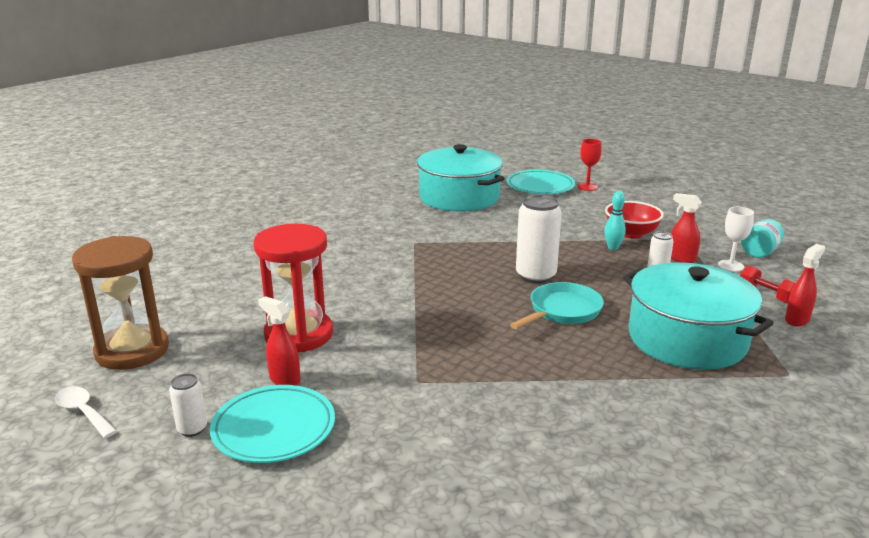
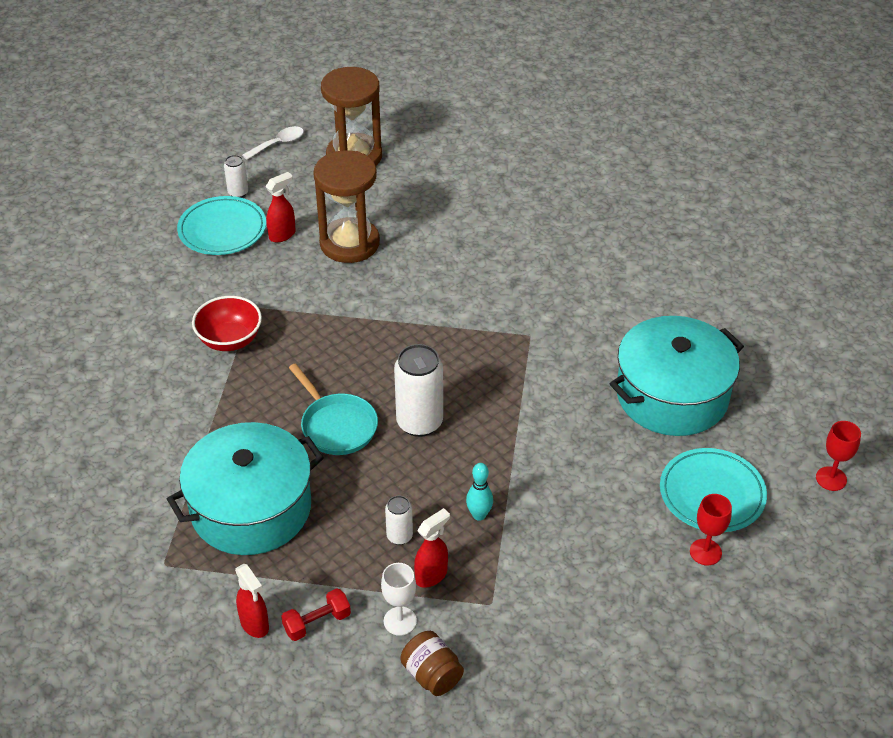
camera: 100 degrees right, 20 degrees up
red hourglass [254,224,333,352] -> brown hourglass [313,150,380,263]
red bowl [605,201,664,239] -> red bowl moved to [192,296,262,351]
turquoise jar [741,219,784,258] -> brown jar [400,631,464,696]
none -> red goblet [816,421,861,491]

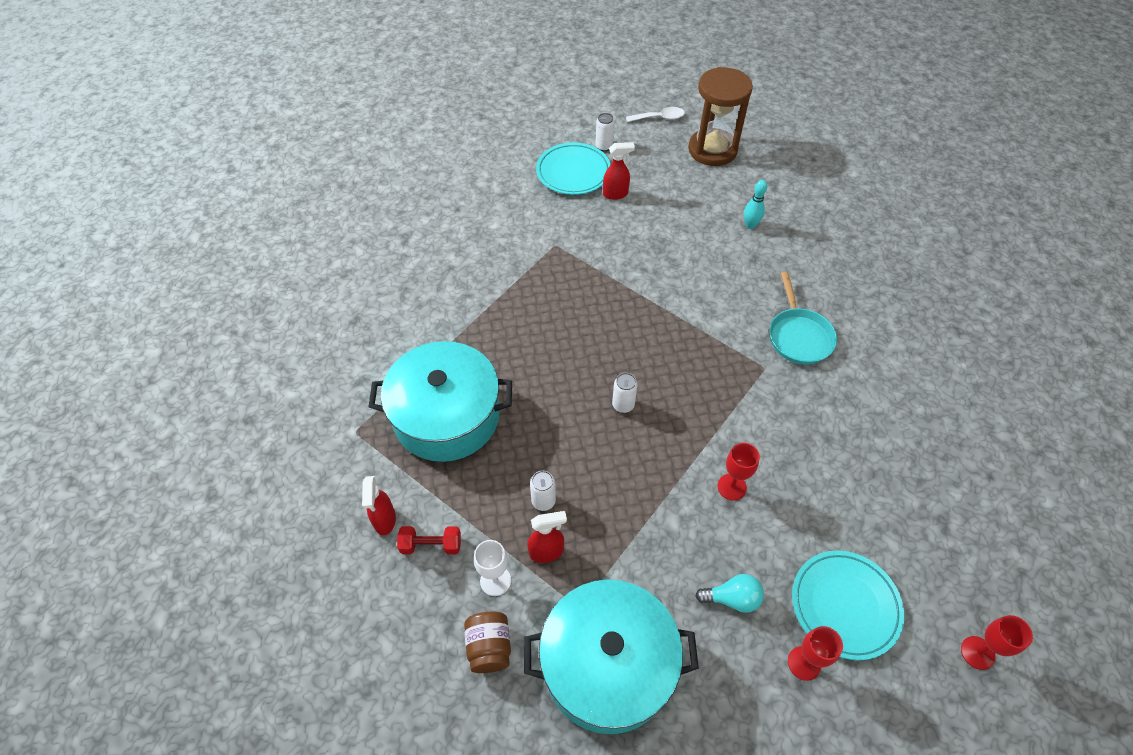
camera: 30 degrees right, 10 degrees up
red bowl [192,296,262,351] -> none
turquoise pan [289,364,378,455] -> turquoise pan moved to [769,272,837,364]
brown hourglass [313,150,380,263] -> none
white can [394,344,443,437] -> white can [612,373,638,413], size x0.52
turquoise bowling pin [466,463,493,521] -> turquoise bowling pin moved to [744,180,767,229]
turquoise pot [610,316,744,436] -> turquoise pot moved to [524,579,699,734]
none -> turquoise light bulb [695,574,764,613]
none -> red goblet [718,443,760,501]

